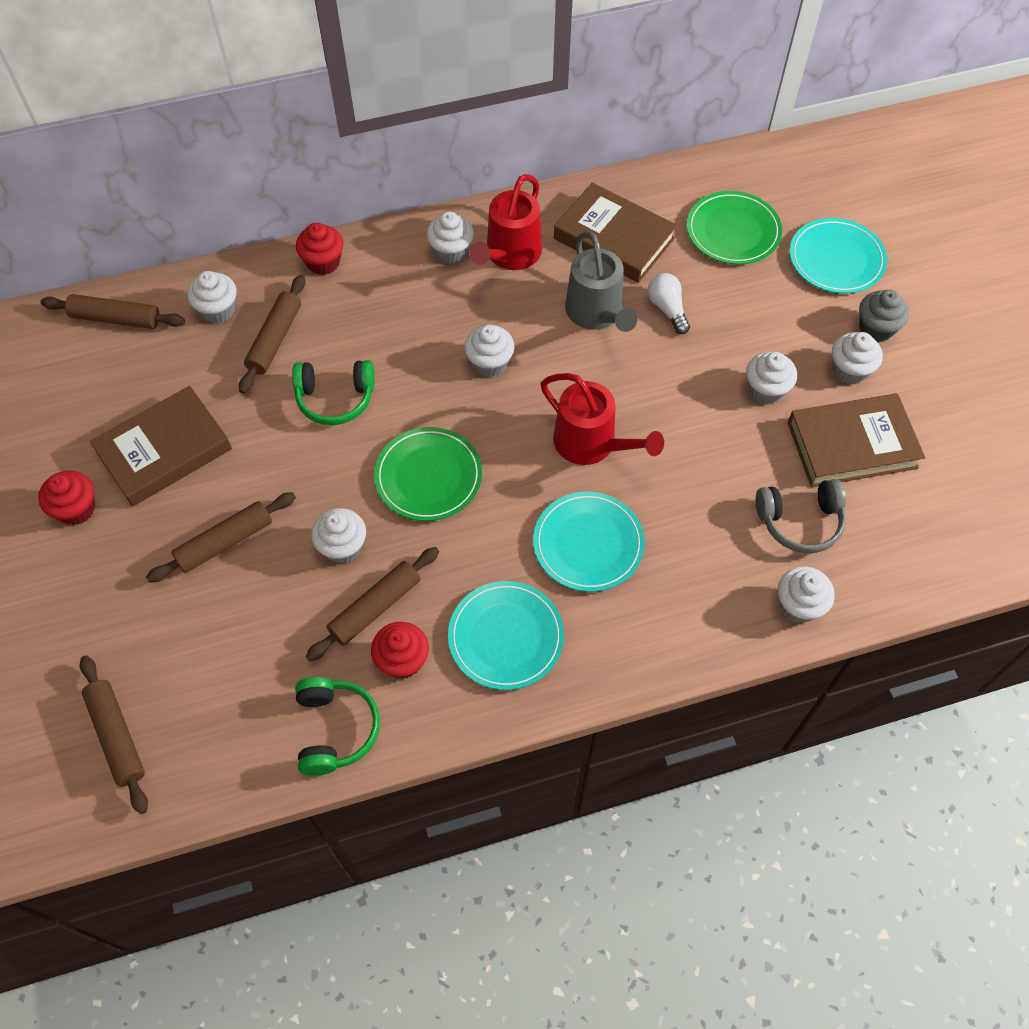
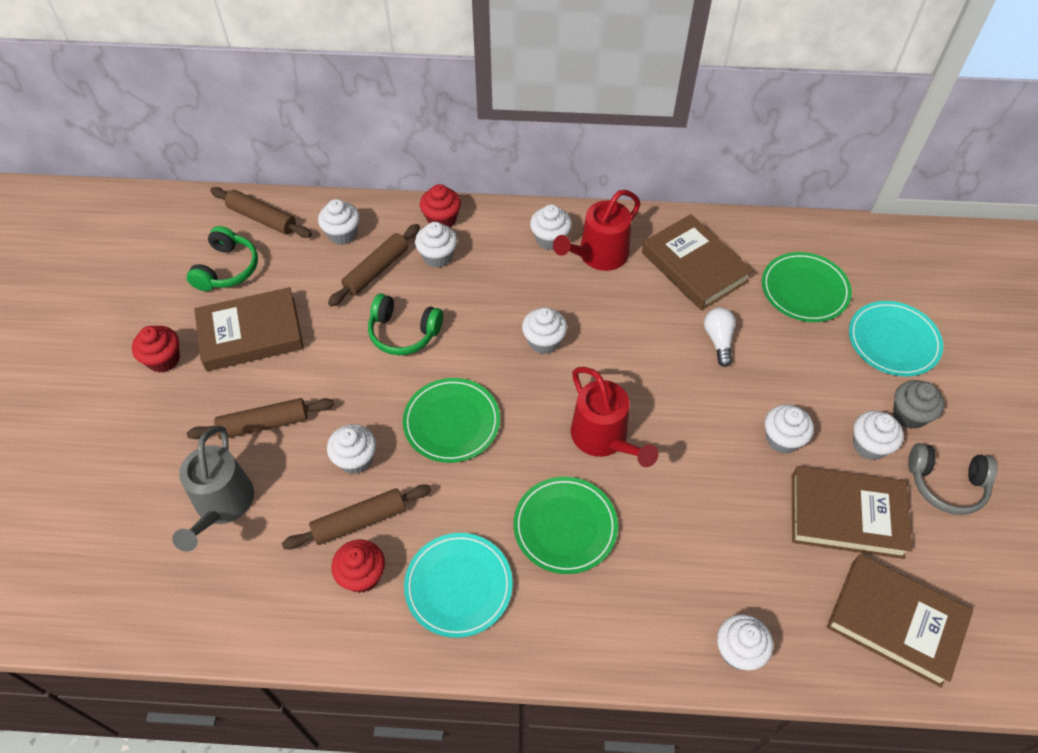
camera: 20 degrees right, 5 degrees down
brown rolling pin [79,656,148,814] -> none
green headphones [295,677,380,776] -> green headphones moved to [187,226,258,291]
turquoise plate [533,492,645,592] -> green plate [514,477,618,574]
grey watering can [565,232,637,332] -> grey watering can moved to [172,426,254,552]
grey headphones [756,479,846,553] -> grey headphones moved to [908,443,997,515]
none -> white cupcake [415,222,457,268]
none -> brown book [827,554,973,688]

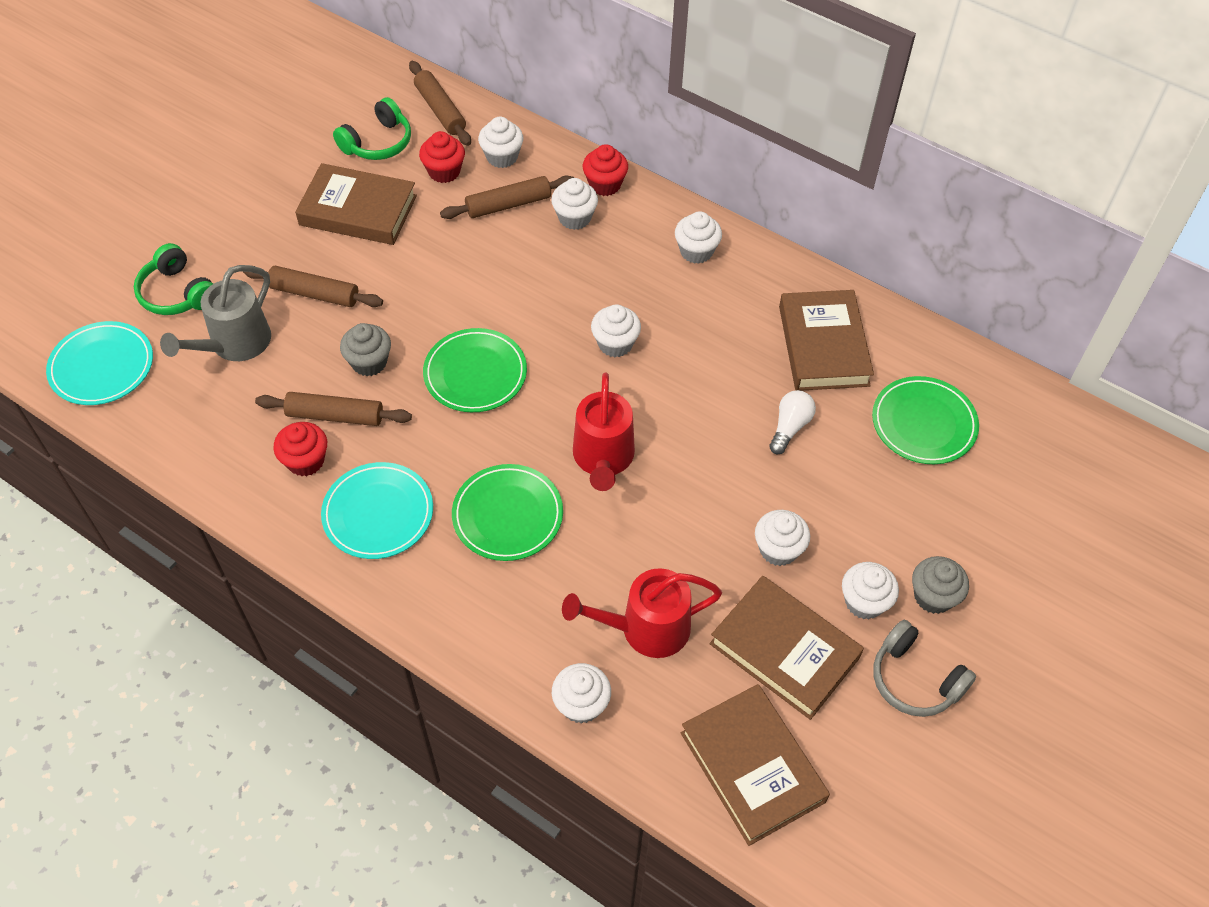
camera: 30 degrees right, 0 degrees up
red cupcake [132,326,180,373] -> red cupcake moved to [419,131,465,183]
white cupcake [327,424,376,474] -> grey cupcake [340,323,391,376]
green headphones [368,293,443,355] -> green headphones moved to [134,243,213,315]
red watering can [553,190,641,271] -> red watering can moved to [562,568,722,658]
turquoise plate [849,301,943,377] -> turquoise plate moved to [46,321,153,405]

